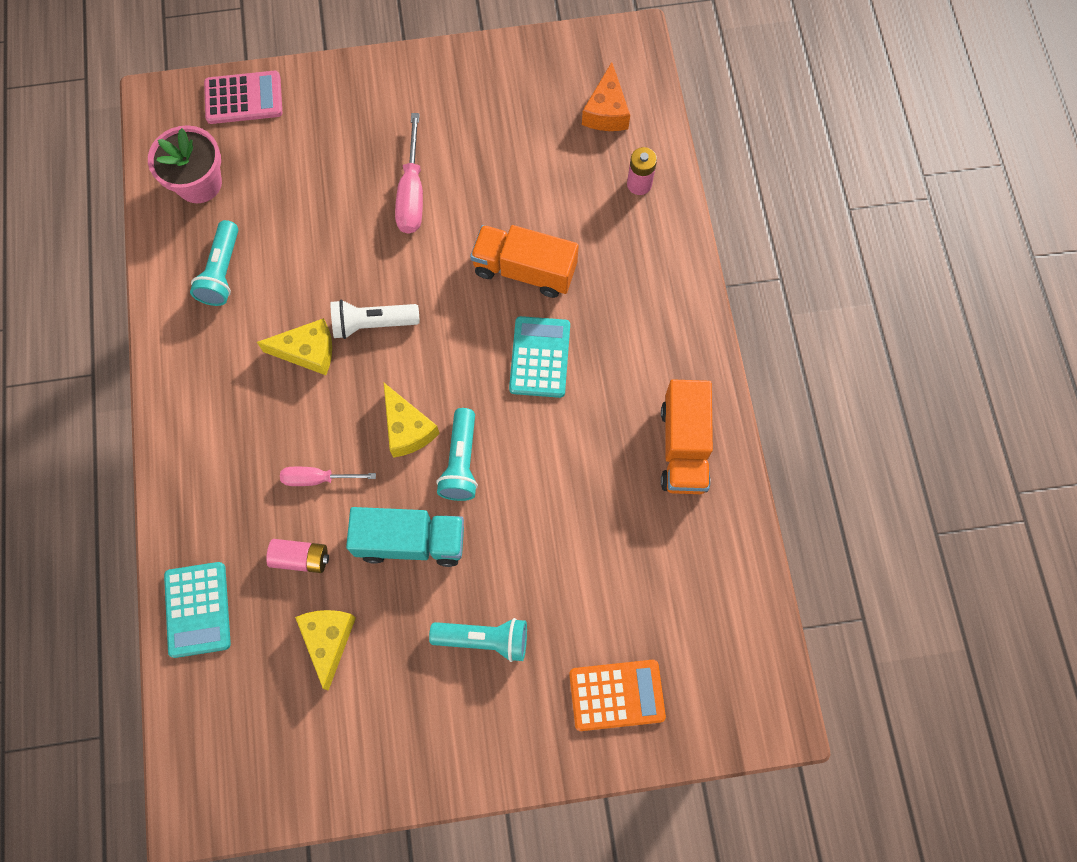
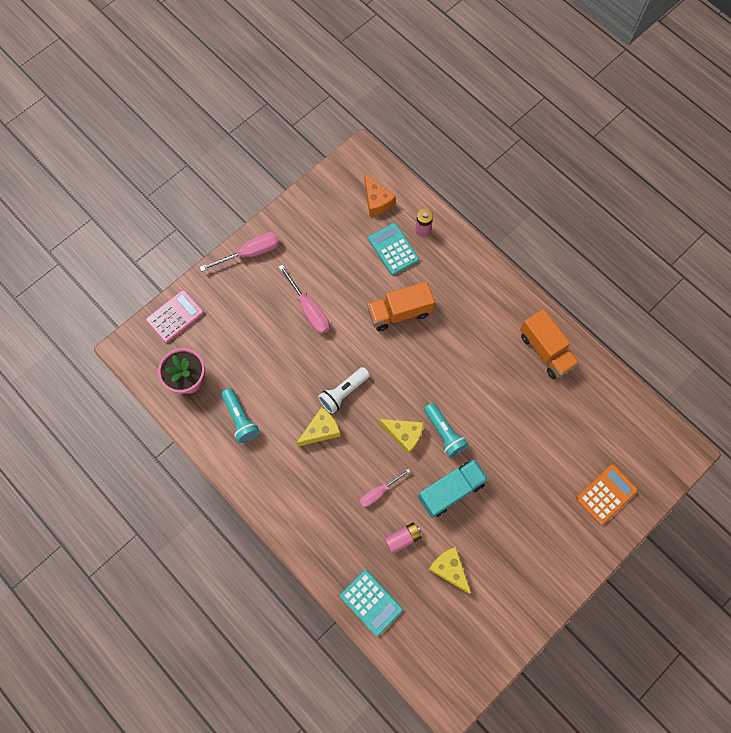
camera: 35 degrees left, 0 degrees up
turquoise flashlight [429,618,527,662] -> none
turquoise calculator [509,316,570,398] -> turquoise calculator moved to [368,223,419,275]
none -> pink screwdriver [200,232,280,271]

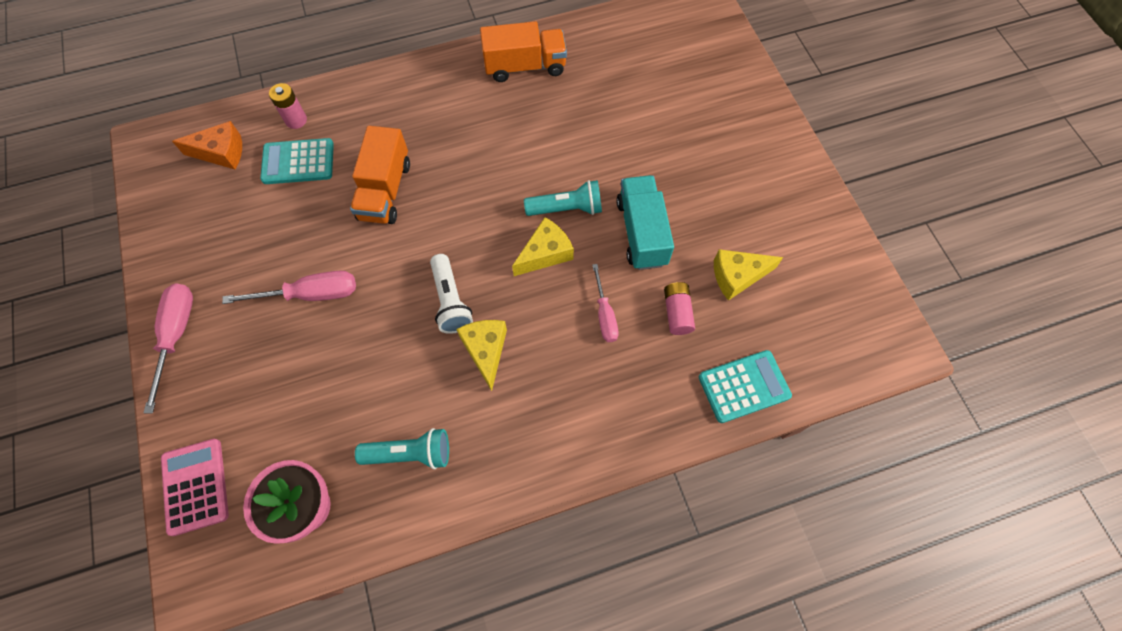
camera: 65 degrees left, 5 degrees down
orange calculator [576,464,638,525] -> none

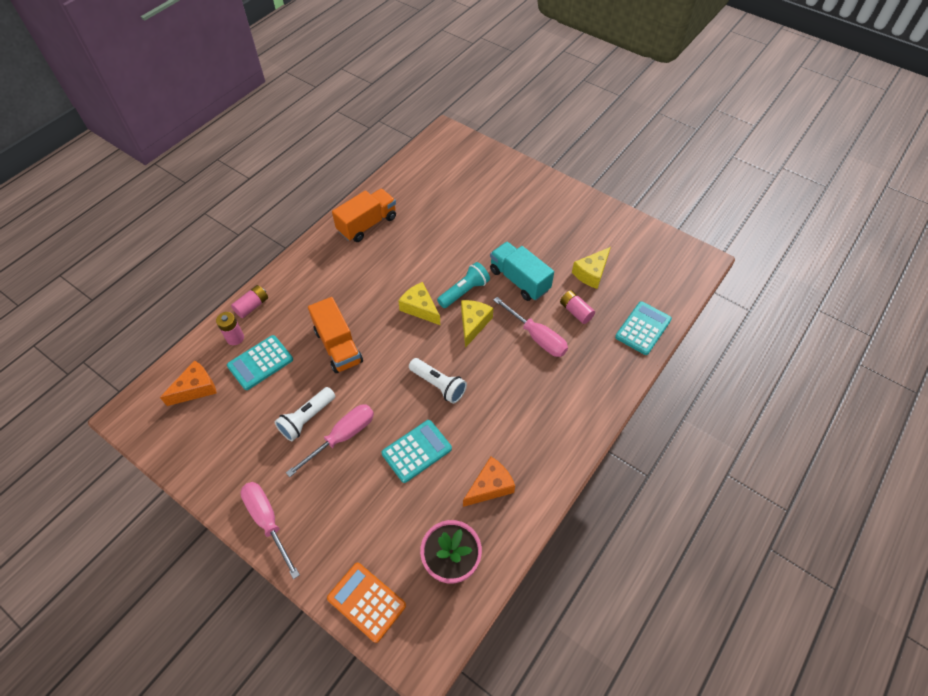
camera: 35 degrees left, 10 degrees down
pink calculator [161,439,229,536] -> orange calculator [327,563,406,643]
turquoise flashlight [355,428,449,469] -> orange cheese [463,457,515,507]
yellow cheese [456,320,507,391] -> yellow cheese moved to [398,282,440,325]
pink screwdriver [592,264,619,342] -> pink screwdriver [493,297,568,357], size x1.53
none -> pink battery [231,285,268,318]
none -> white flashlight [275,387,335,441]
none -> turquoise calculator [382,420,452,483]

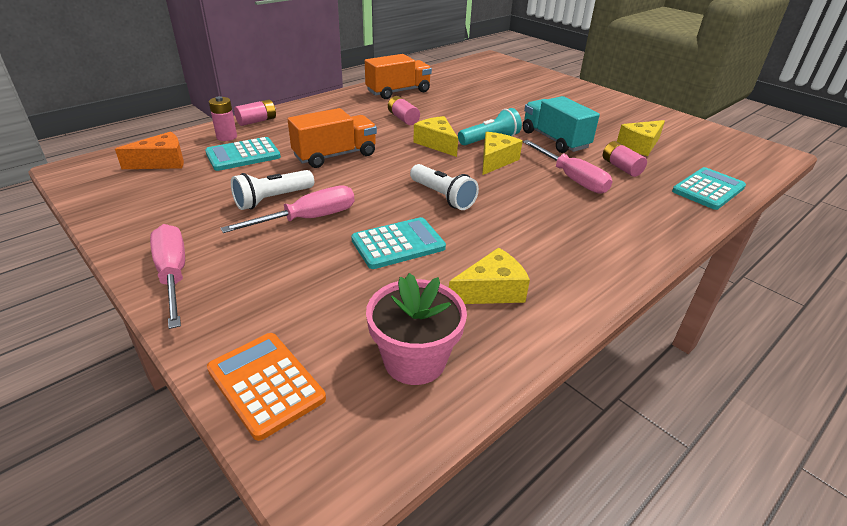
camera: 10 degrees right, 20 degrees down
orange truck [308,297,363,373] -> orange truck turned 105 degrees counterclockwise [287,108,377,168]
orange cheese [463,457,515,507] -> yellow cheese [449,248,530,304]
none -> pink battery [388,96,420,125]

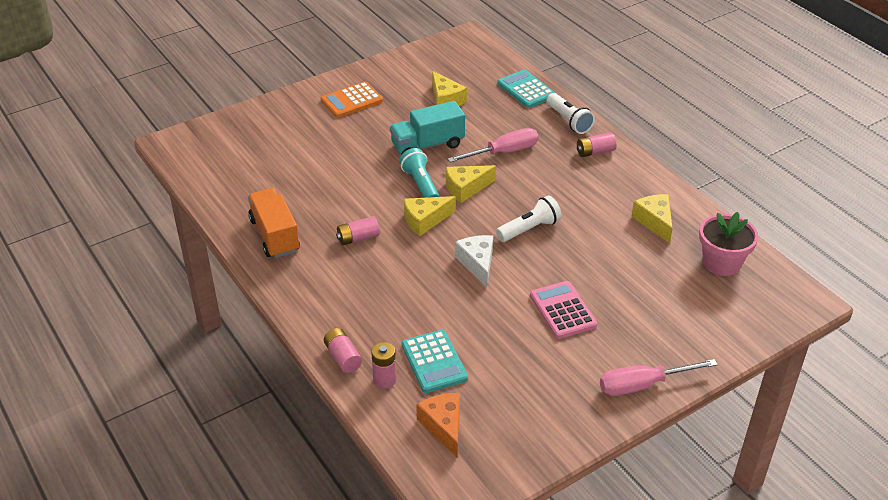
camera: 80 degrees left, 5 degrees up
orange calculator [207,333,326,441] -> orange calculator moved to [321,82,383,118]
pink screwdriver [221,185,355,233] -> pink calculator [530,281,597,339]
white flashlight [231,170,314,210] -> white flashlight moved to [547,93,595,134]
orange truck [287,108,377,168] -> none
turquoise calculator [351,217,446,269] -> none
yellow cheese [482,132,522,175] -> yellow cheese turned 60 degrees counterclockwise [446,165,496,203]
pink battery [603,141,647,177] -> pink battery moved to [577,132,616,157]
none -> white cheese [455,235,493,287]

